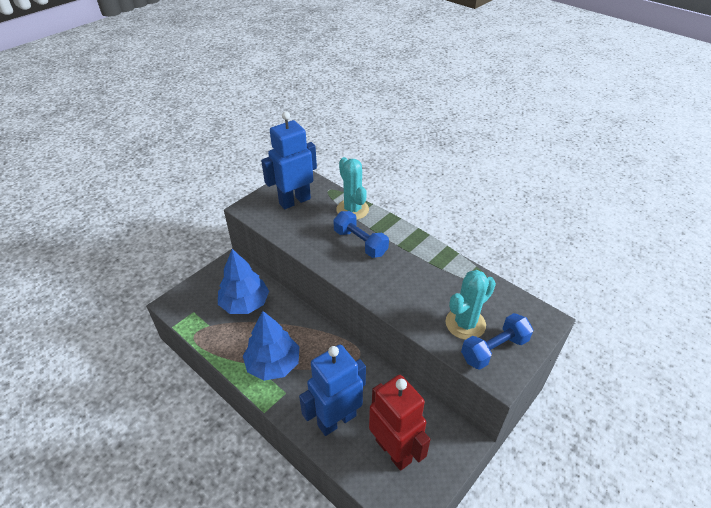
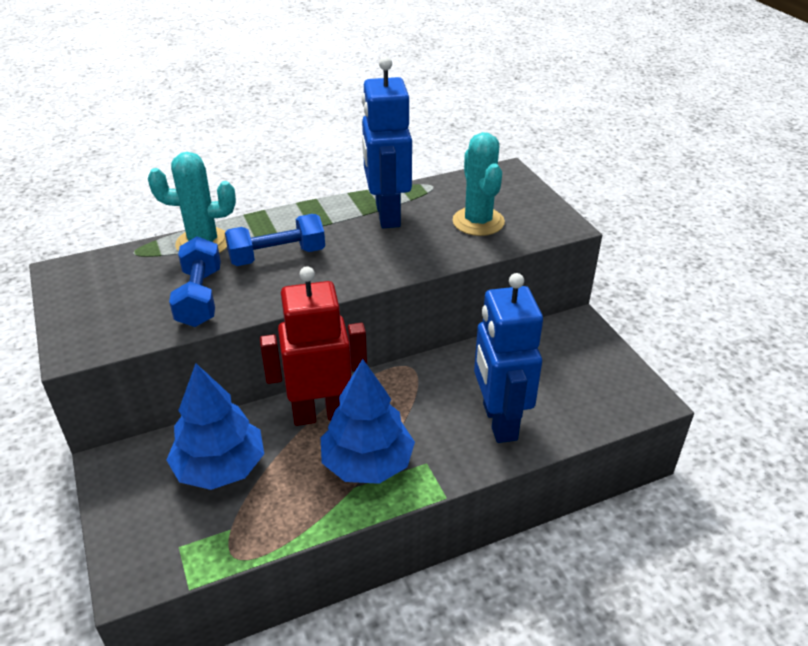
camera: 65 degrees left, 5 degrees down
blue robot [261,111,317,209] -> blue robot moved to [362,57,412,228]
red robot [369,375,431,471] -> red robot moved to [260,266,367,426]
blue dumbbell [461,313,533,370] -> blue dumbbell moved to [169,236,221,327]

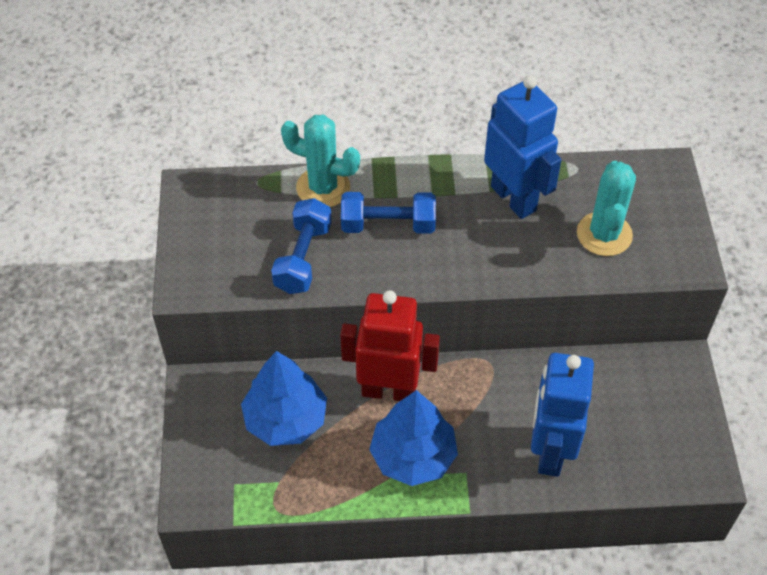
camera: 20 degrees right, 15 degrees up
blue robot [362,57,412,228] -> blue robot turned 135 degrees clockwise [484,75,561,219]

